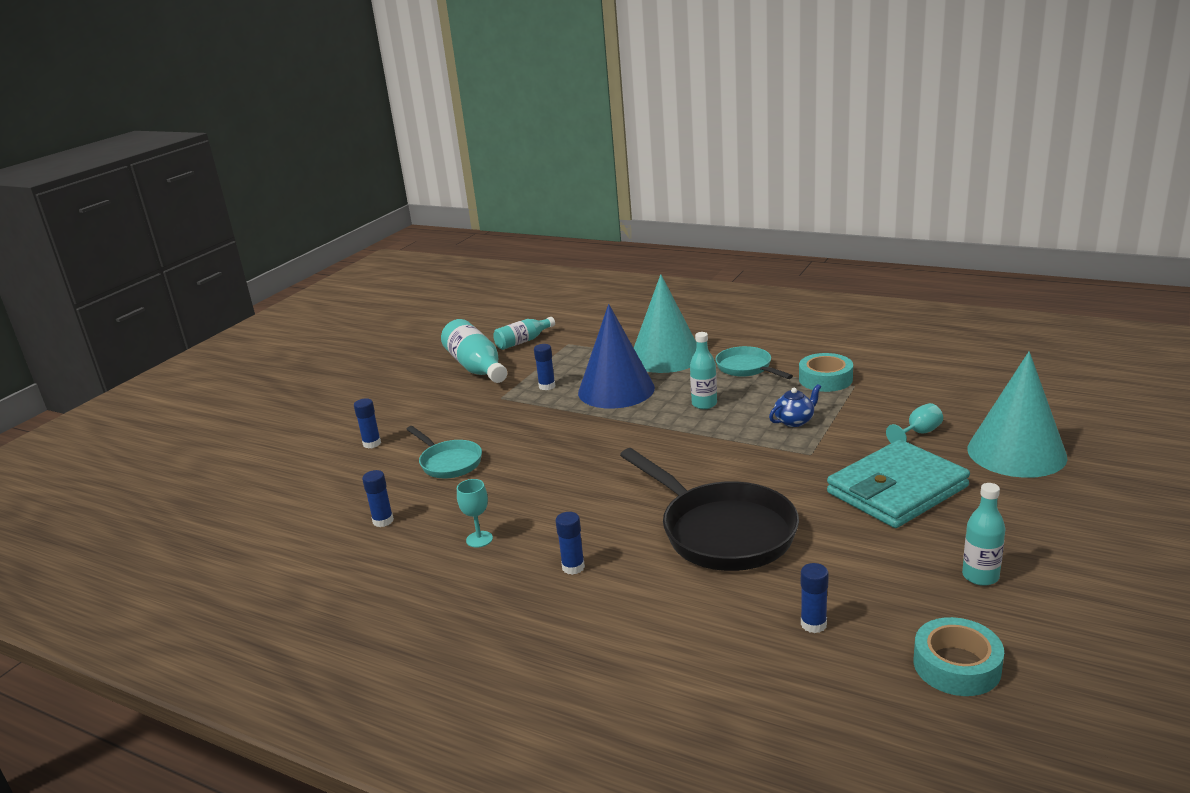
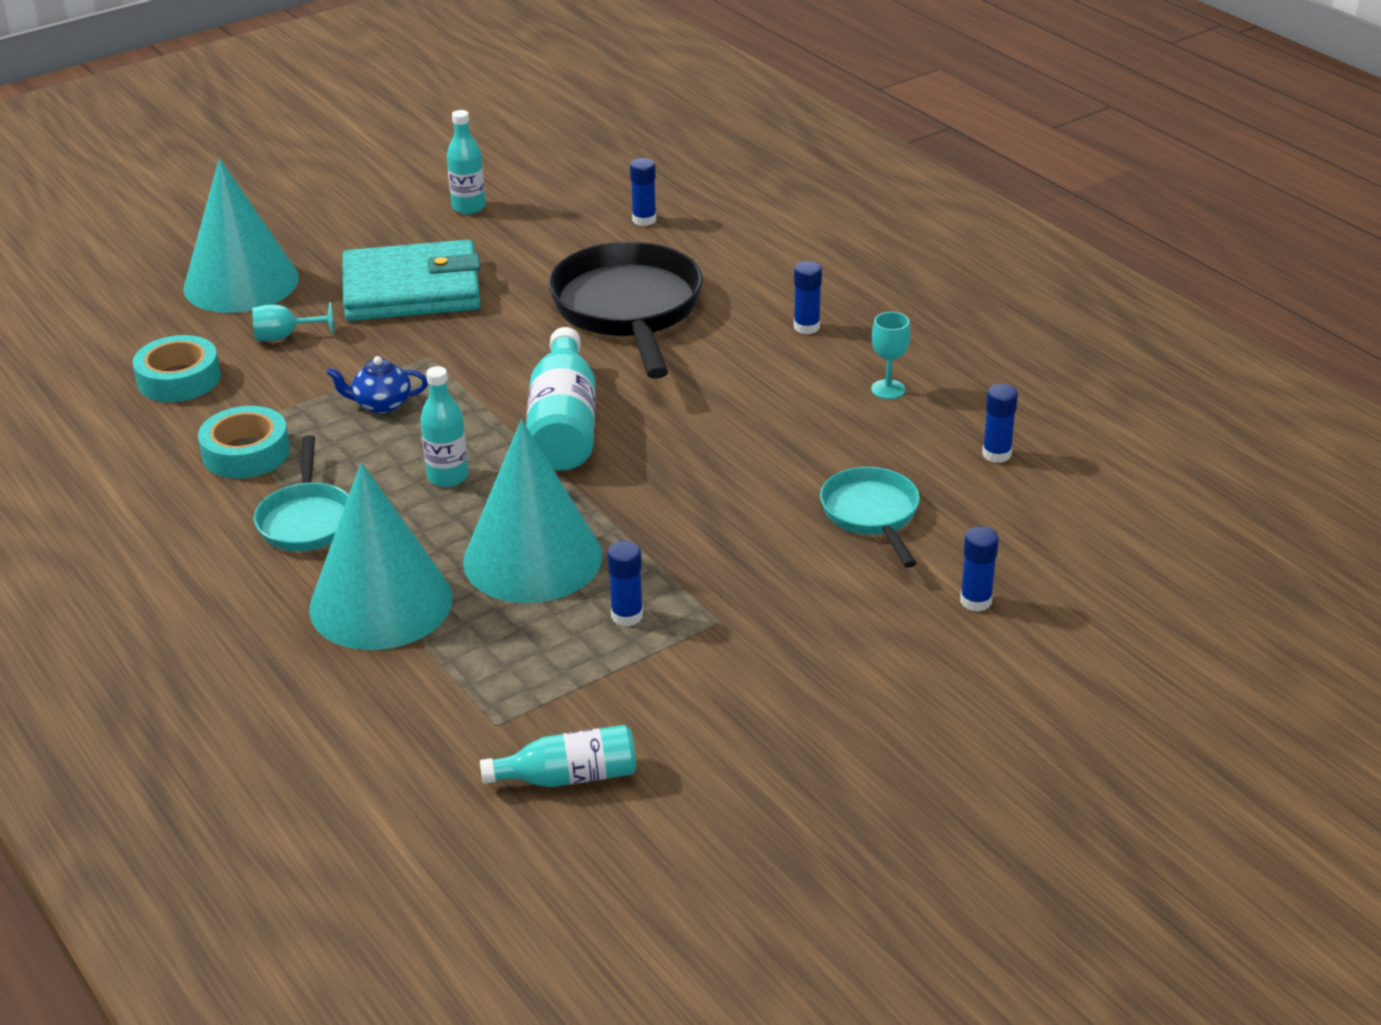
camera: 155 degrees left, 10 degrees up
turquoise bottle [441,319,507,383] -> turquoise bottle moved to [526,327,596,471]
blue cone [578,304,655,409] -> turquoise cone [463,420,602,603]
turquoise tape [914,617,1004,696] -> turquoise tape moved to [133,335,221,402]

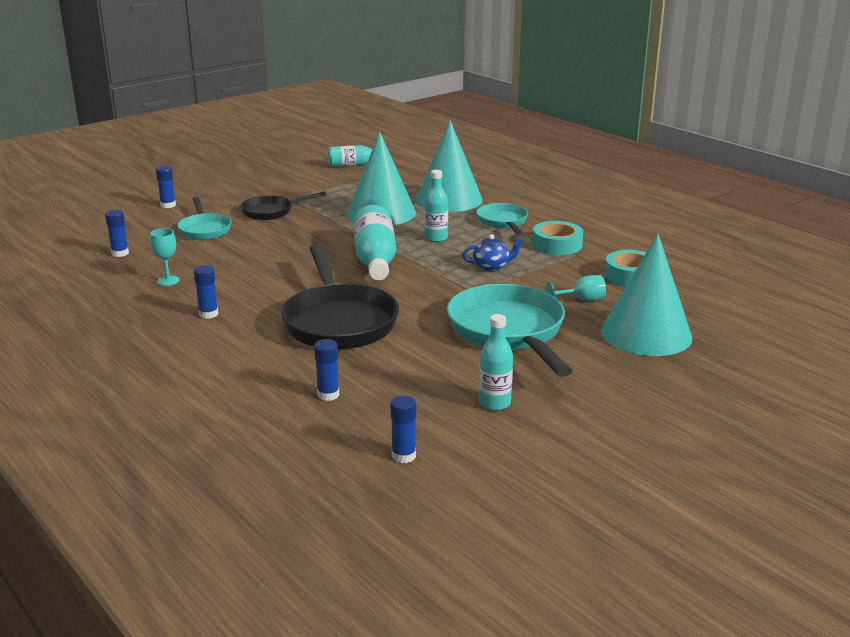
camera: 175 degrees right, 10 degrees down
turquoise wallet [342,240,481,321] -> turquoise pan [447,284,573,377]
blue glue stick [607,541,643,626] -> blue glue stick moved to [390,396,416,463]
none -> black pan [240,191,326,220]

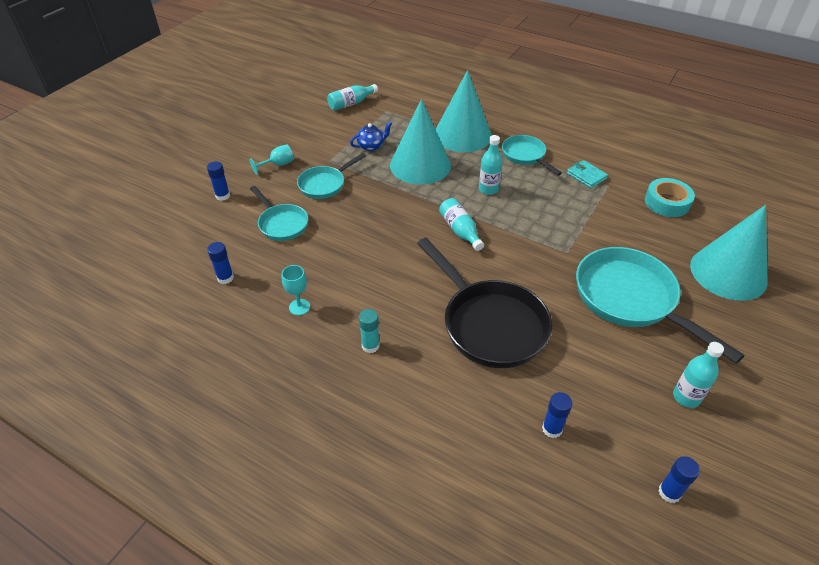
camera: 20 degrees left, 20 degrees up
blue glue stick [194,265,218,319] -> turquoise glue stick [359,309,380,353]
black pan [240,191,326,220] -> turquoise pan [297,153,366,199]
turquoise bottle [354,205,396,280] -> turquoise bottle [439,198,484,251], size x0.61
blue teapot [462,234,523,271] -> blue teapot moved to [350,122,392,151]
turquoise tape [532,221,583,255] -> turquoise wallet [567,160,608,188]
turquoise goblet [546,275,606,301] -> turquoise goblet moved to [249,144,294,175]

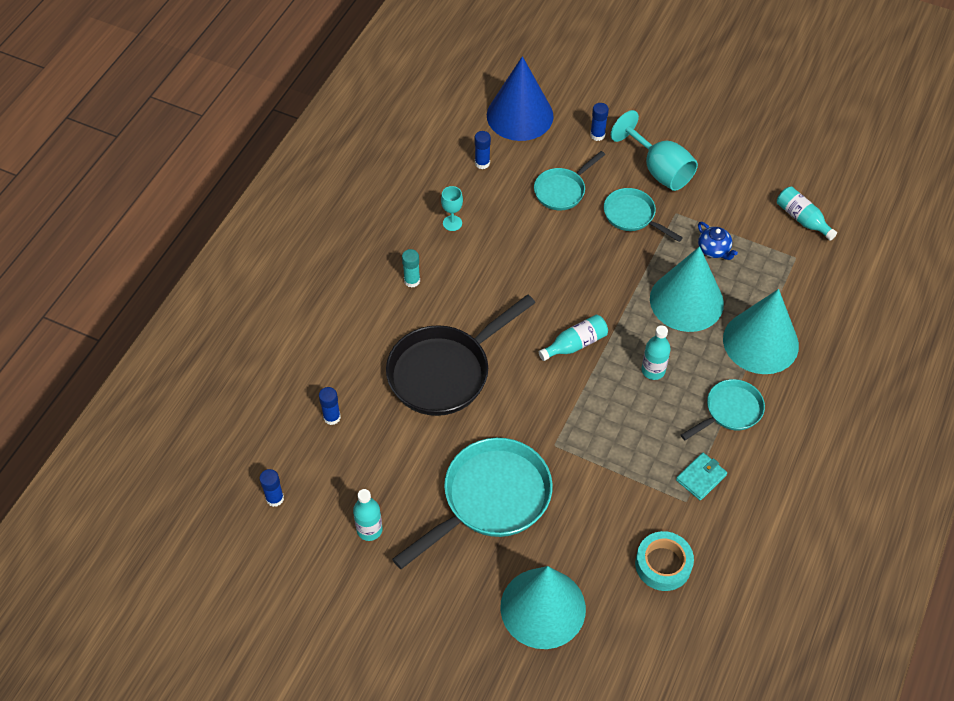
camera: 85 degrees right, 10 degrees up
turquoise goblet [249,144,294,175] -> turquoise goblet [611,110,698,191], size x1.94
none -> blue cone [487,56,554,141]

